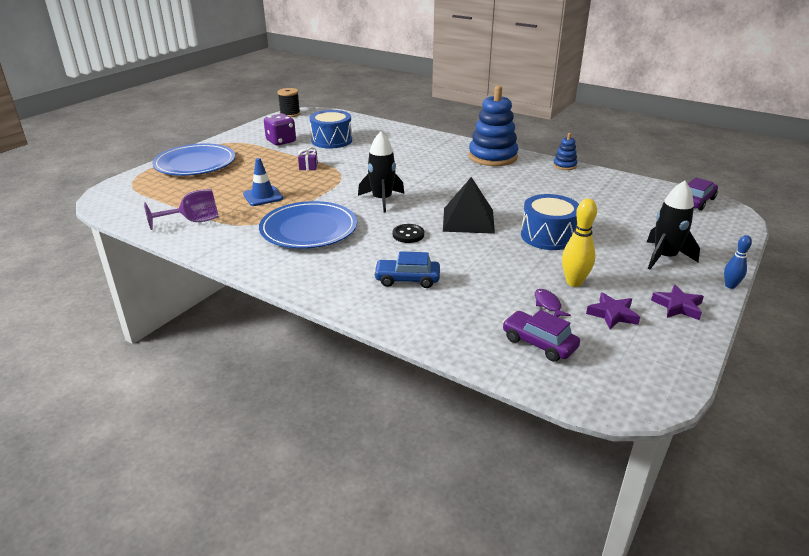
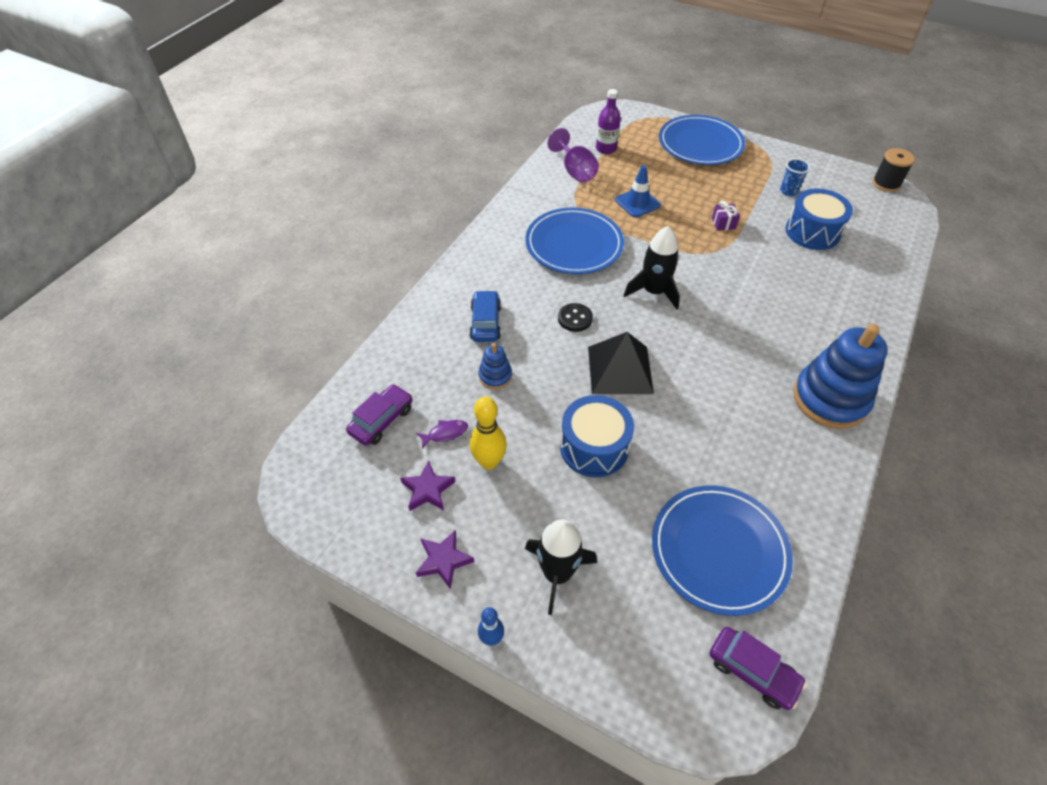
camera: 85 degrees right, 20 degrees up
purple dice [264,114,296,146] -> blue cup [780,159,811,196]
blue stacking toy [553,133,578,170] -> blue stacking toy moved to [478,343,512,389]
none -> purple bottle [596,89,621,154]
none -> blue plate [652,485,793,616]

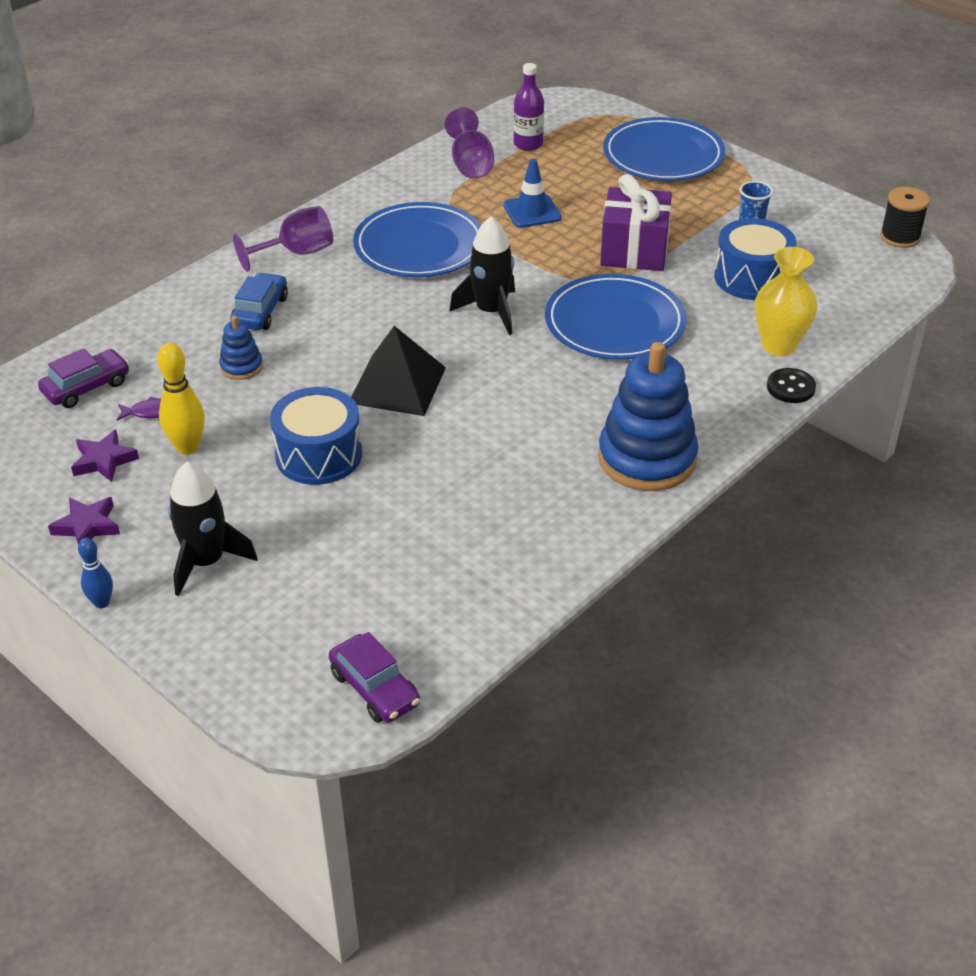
camera: 15 degrees right, 10 degrees down
black button [558,303,593,332] -> black button moved to [767,368,816,403]
blue plate [652,485,793,616] -> blue plate moved to [545,274,687,360]
purple gift [712,201,740,230] -> purple gift [600,174,672,271], size x2.31
none -> purple goblet [233,206,333,272]
none -> yellow vase [755,247,817,356]

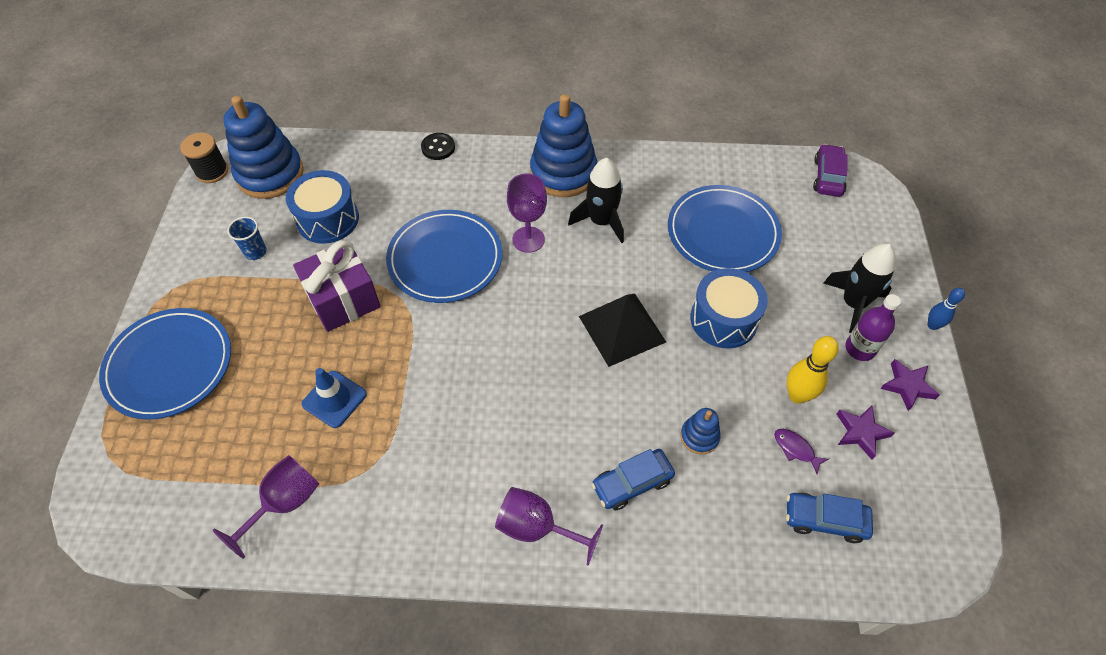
camera: 130 degrees left, 15 degrees up
purple car [38,348,129,408] -> blue car [786,493,873,543]
blue plate [353,202,481,277] -> blue plate moved to [668,185,782,272]
black rocket [449,216,515,335] -> black rocket moved to [568,158,624,243]
purple bottle [513,63,544,151] -> purple bottle moved to [845,294,901,361]
yellow vase [755,247,817,356] -> none
none -> blue stacking toy [223,96,304,199]
none -> purple goblet [507,174,547,253]

